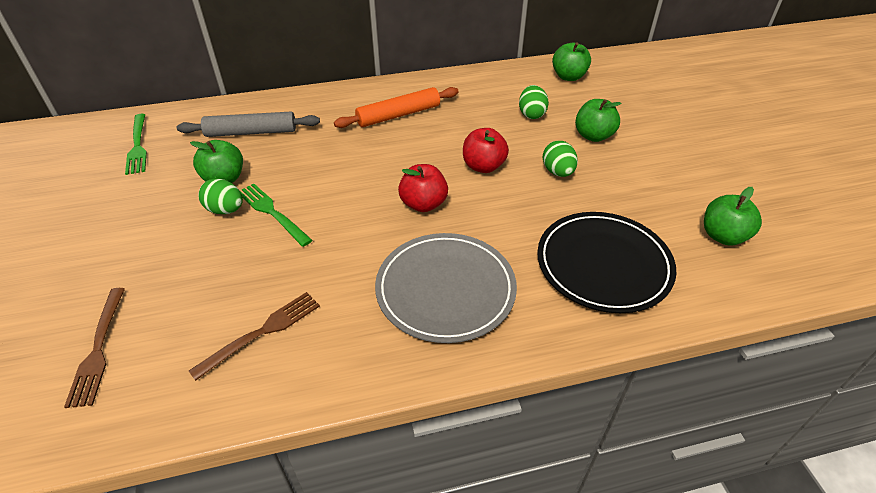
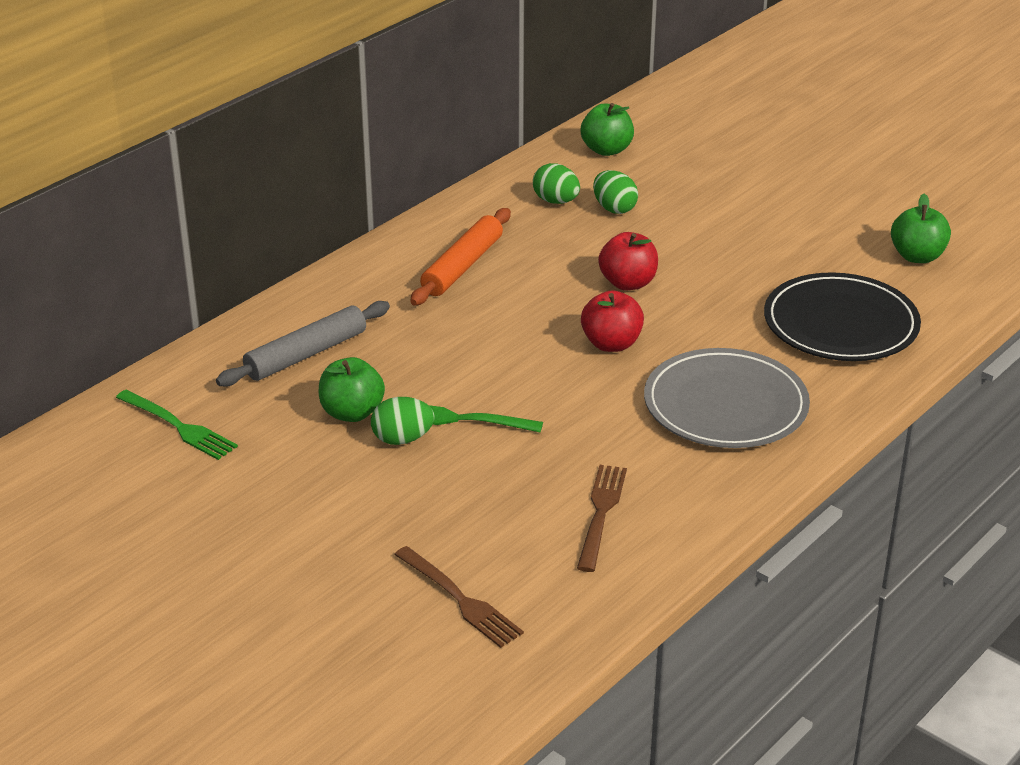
camera: 35 degrees left, 10 degrees down
green egg [543,141,578,177] -> green egg moved to [533,163,580,204]
green apple [575,99,622,142] -> none

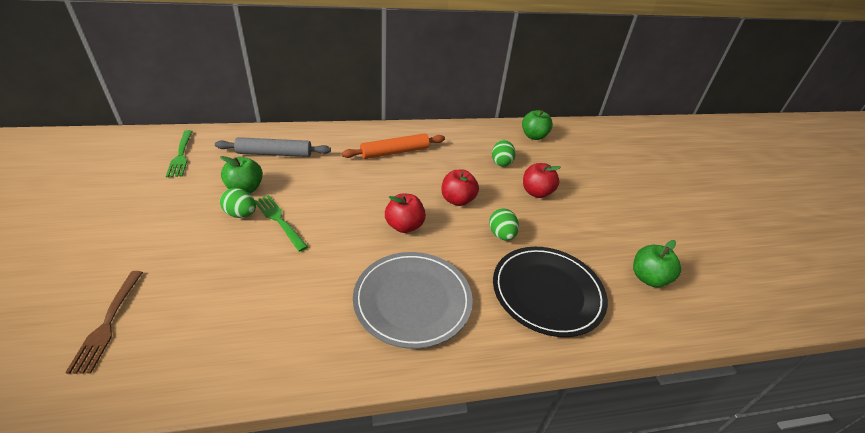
camera: 35 degrees right, 5 degrees up
green egg [533,163,580,204] -> green egg moved to [489,208,519,241]
brown fork [577,465,627,572] -> none
none -> red apple [523,163,561,198]

